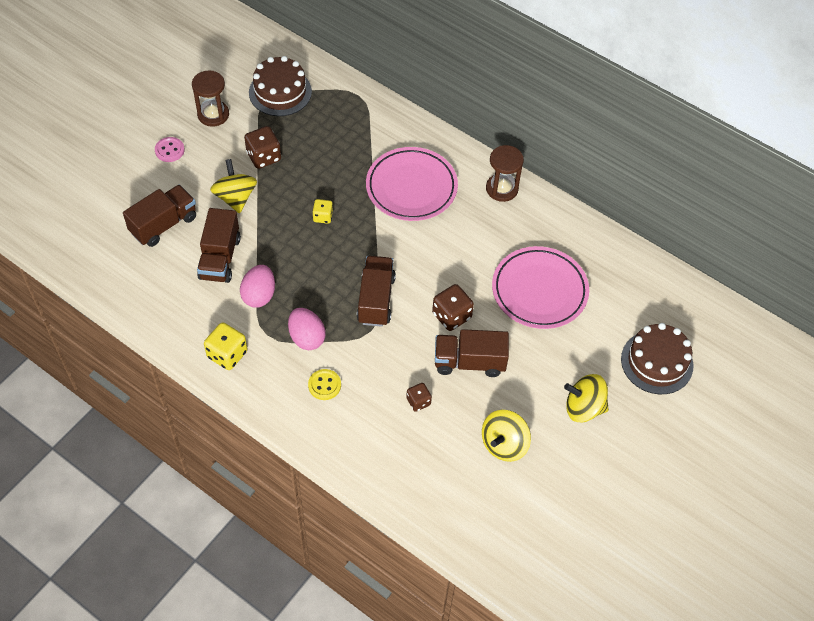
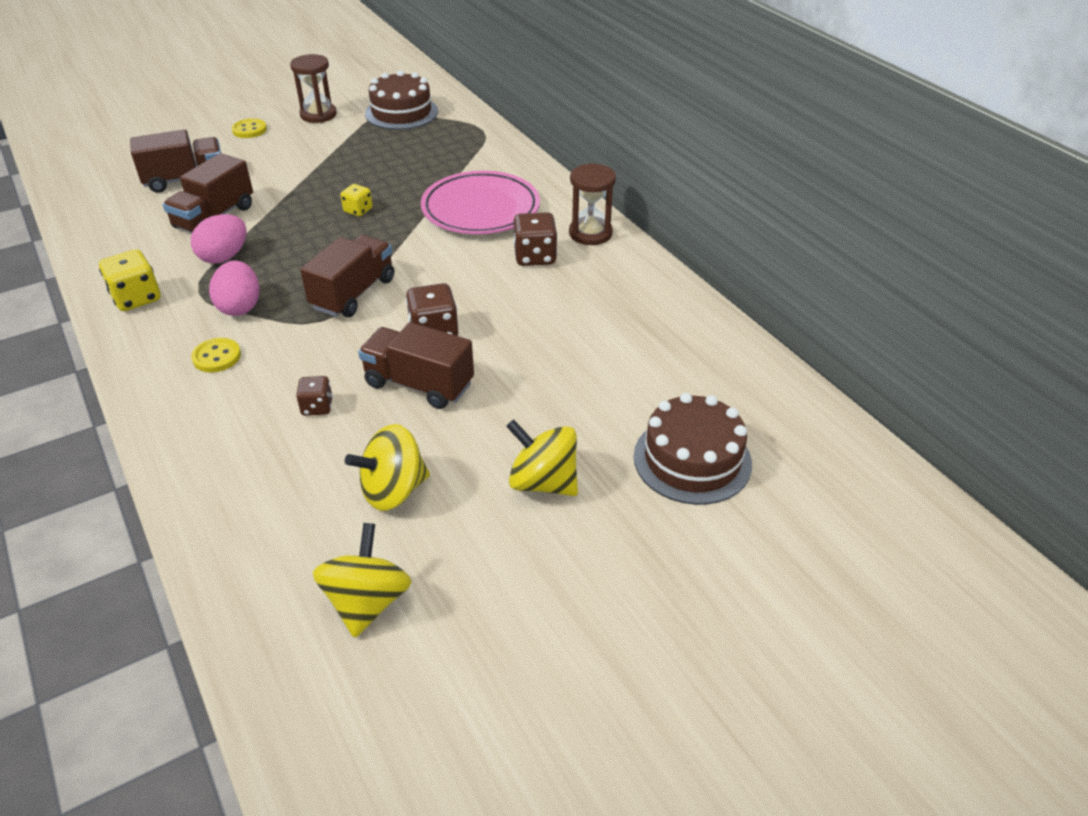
camera: 25 degrees right, 15 degrees down
pink button [155,137,185,162] -> yellow button [232,118,267,138]
yellow spinning top [210,159,257,214] -> yellow spinning top moved to [313,523,412,638]
brown dice [244,126,281,169] -> brown dice moved to [513,212,557,266]
pink plate [492,246,589,329] -> none

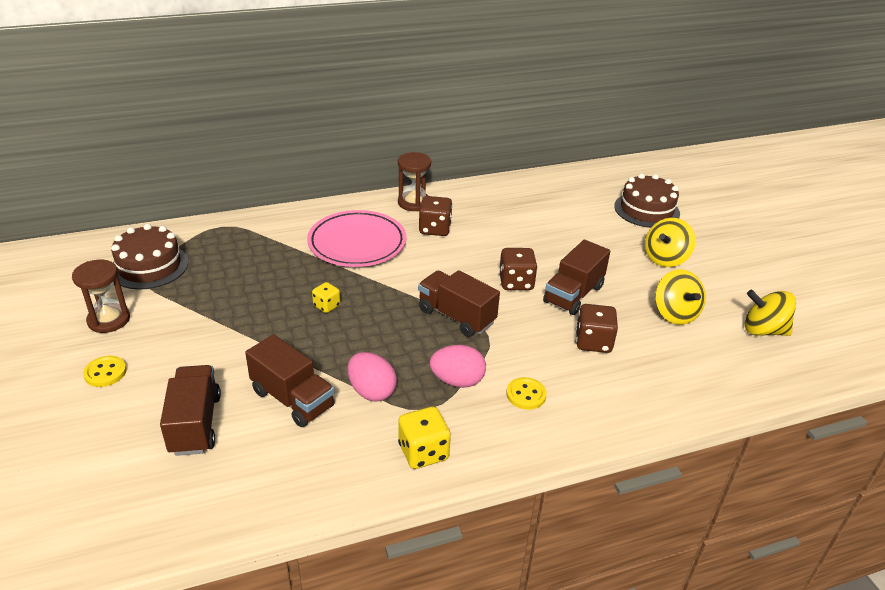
camera: 80 degrees left, 5 degrees down
brown dice [296,376,333,416] -> brown dice [576,304,618,353], size x1.63

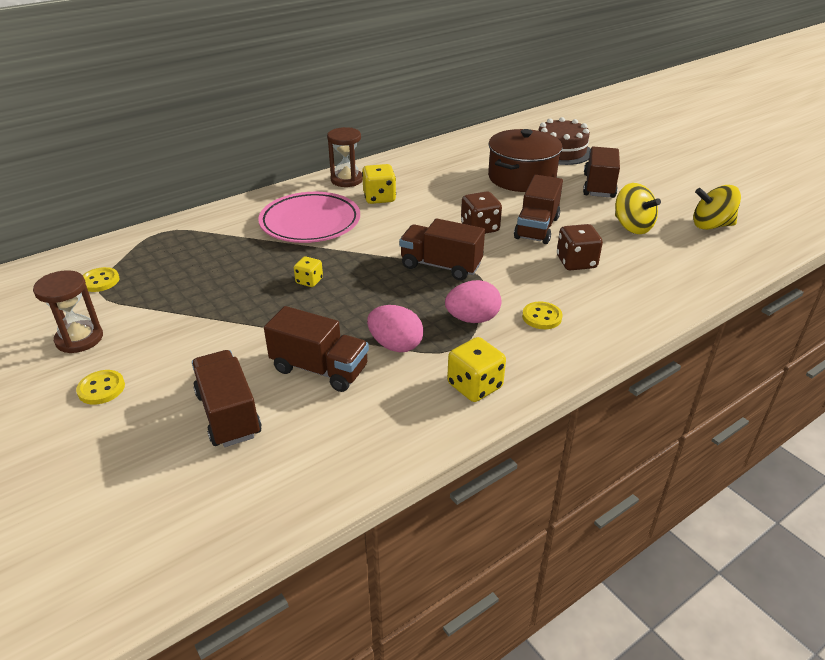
camera: 15 degrees left, 0 degrees up
brown cake [111,224,189,289] -> yellow button [83,267,119,292]
brown dice [419,196,453,236] -> yellow dice [362,164,396,204]
yellow spinning top [645,218,696,267] -> brown truck [583,147,620,198]
none -> brown pot [488,129,562,192]

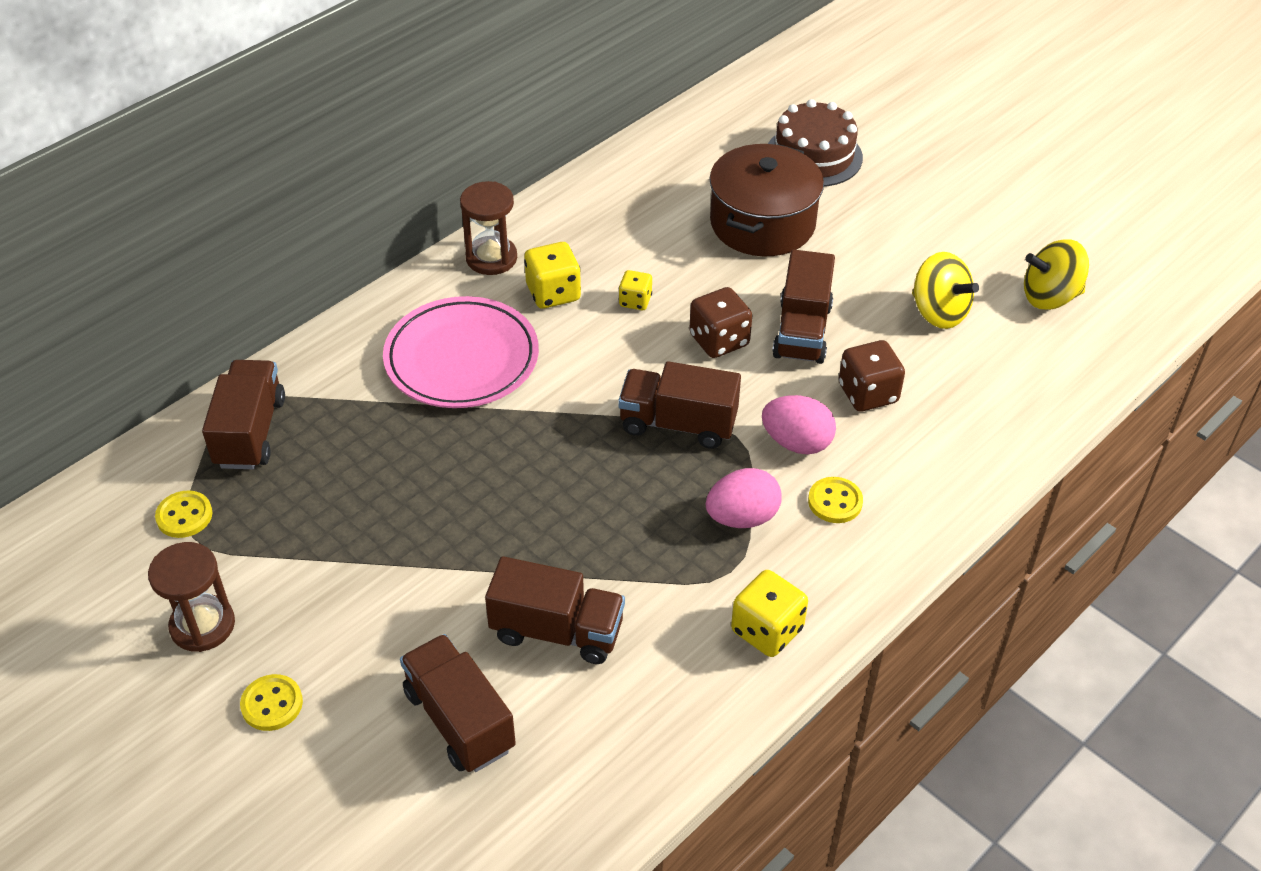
camera: 10 degrees left, 10 degrees up
yellow dice [294,256,323,287] -> yellow dice moved to [619,270,652,310]
pink egg [367,305,423,352] -> pink egg moved to [762,395,836,454]
brown truck [583,147,620,198] -> brown truck moved to [202,360,285,469]

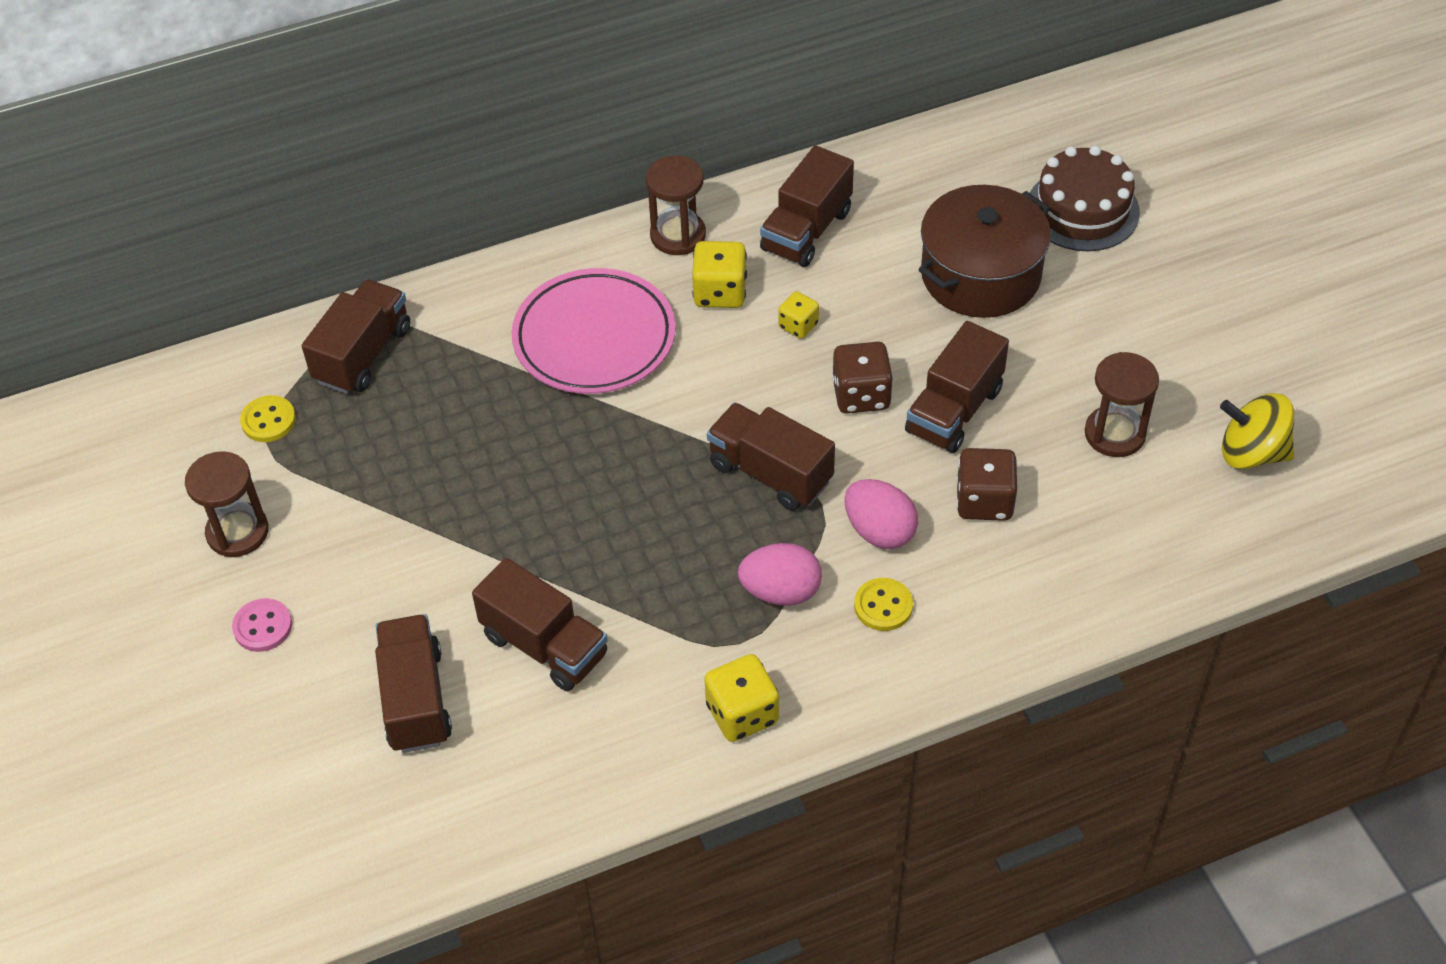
camera: 25 degrees right, 5 degrees up
yellow button [240,674,303,731] -> pink button [232,598,292,652]
yellow spinning top [912,252,979,329] -> brown hourglass [1085,352,1159,457]
none -> brown truck [760,145,854,267]

